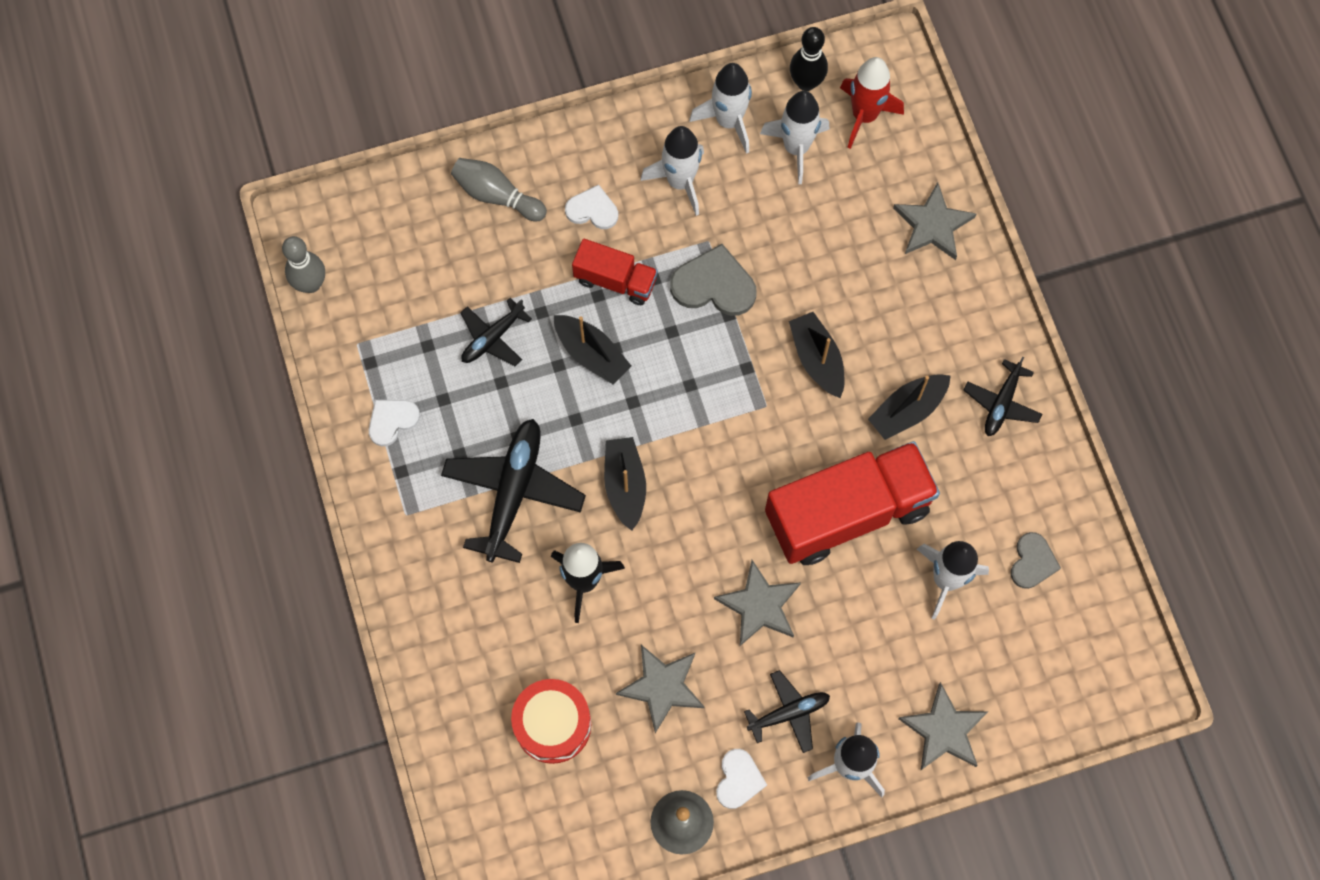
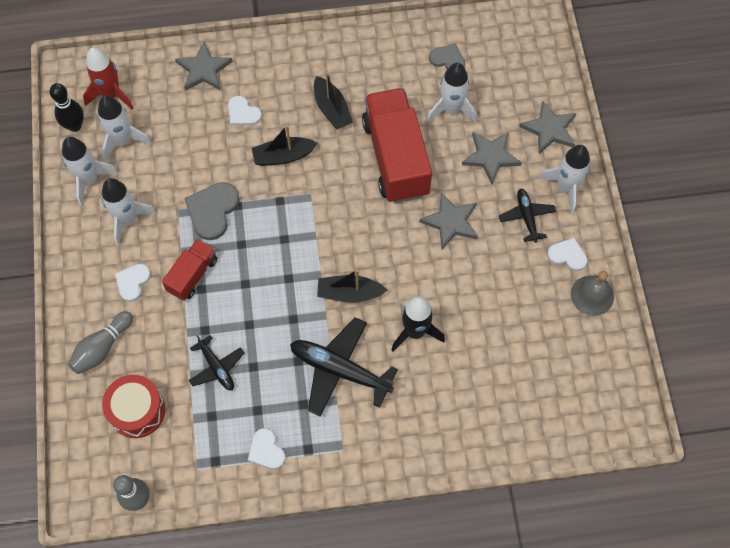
camera: 80 degrees left, 5 degrees down
red drum [511,679,591,764] -> red drum moved to [102,375,165,438]
black boat [554,315,631,385] -> none
grey star [616,645,704,733] -> grey star moved to [462,132,522,184]
black plane [964,357,1042,436] -> none
none -> white heart [228,96,262,125]

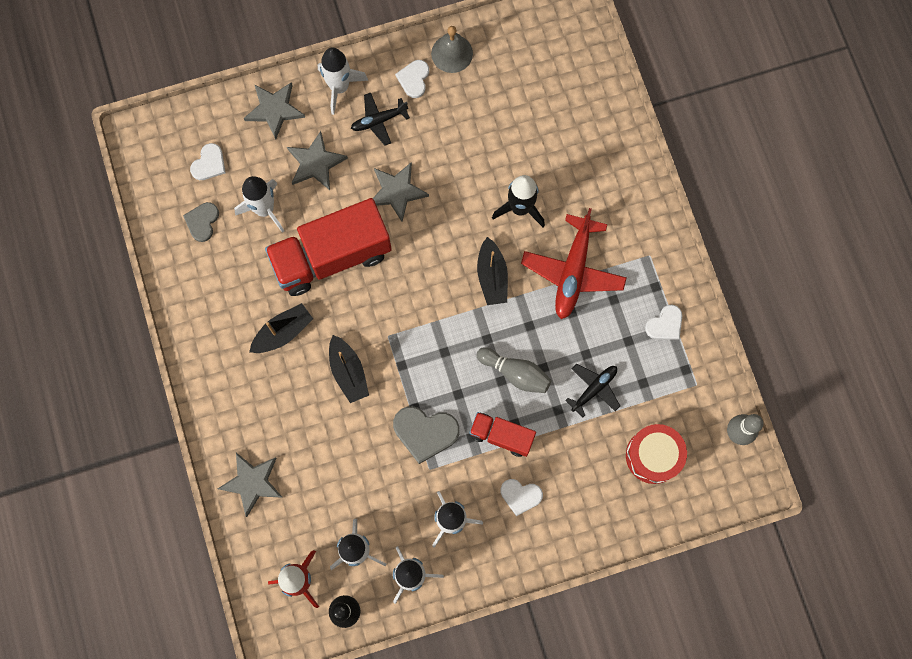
camera: 100 degrees left, 10 degrees up
grey bowling pin [68,311,133,374] -> grey bowling pin moved to [476,347,552,393]
white heart [228,96,262,125] -> white heart moved to [190,143,226,180]
black plane [290,317,398,417] -> red plane [521,208,626,319]

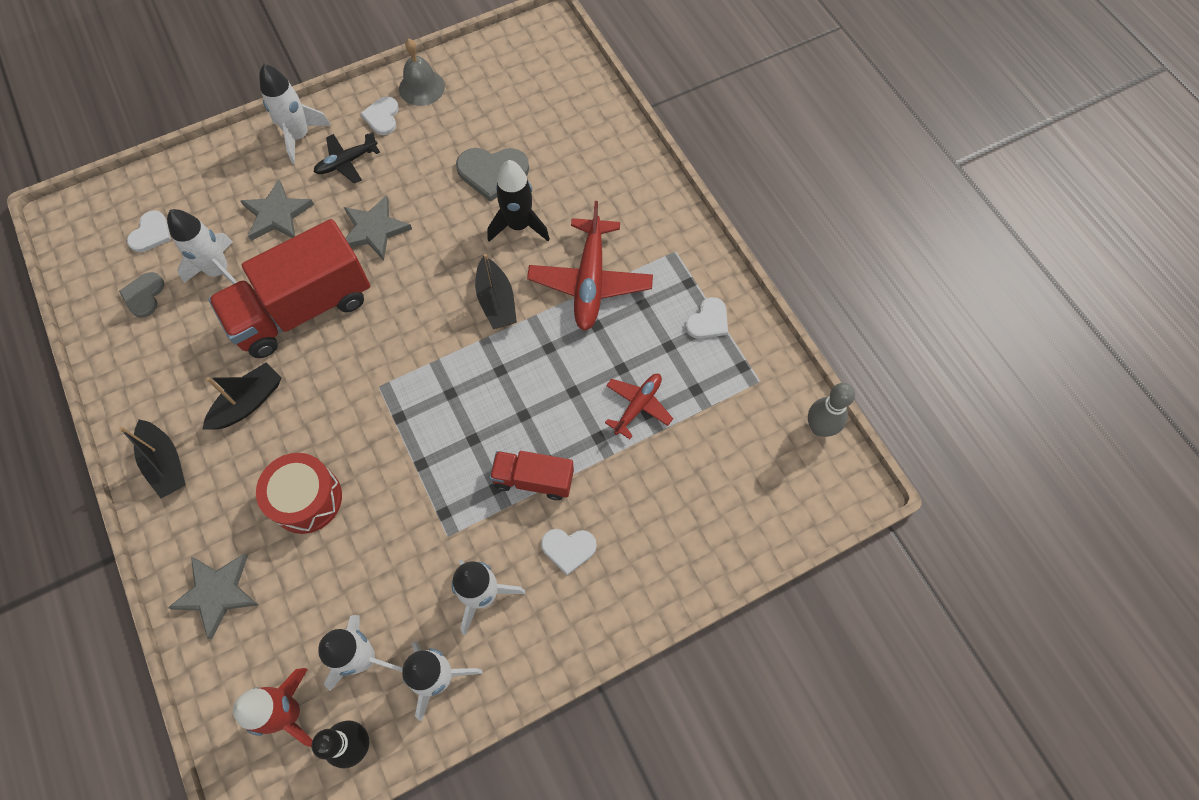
camera: 10 degrees left, 10 degrees down
grey star [244,82,305,139] -> none
black boat [329,335,369,403] -> black boat moved to [119,419,186,498]
grey heart [393,406,460,464] -> grey heart moved to [456,148,529,202]
grey bowling pin [476,347,552,393] -> none
black plane [565,364,620,417] -> red plane [605,374,673,439]
red drum [626,424,687,484] -> red drum moved to [256,453,342,534]

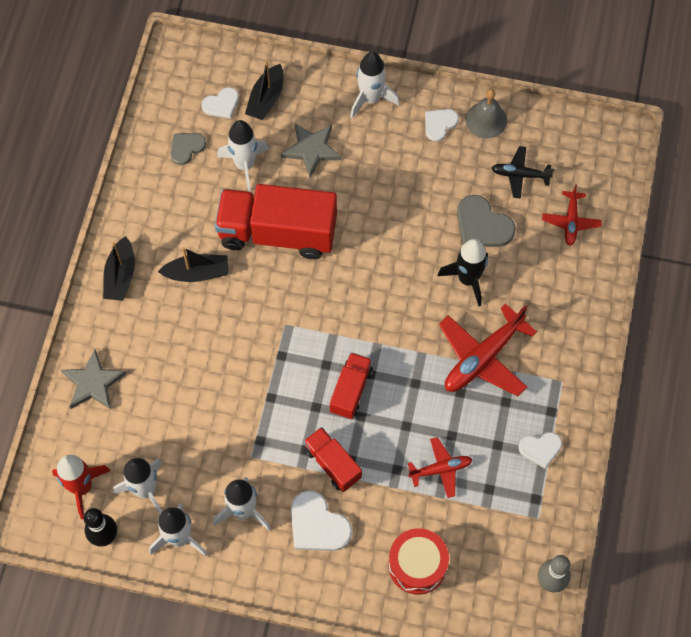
camera: 40 degrees right, 0 degrees up
red drum [256,453,342,534] -> red drum moved to [388,528,449,594]
black plane [314,132,380,184] -> black plane moved to [492,146,554,199]
grey star [344,195,412,260] -> none
black boat [475,254,517,329] -> black boat moved to [245,61,284,120]
white heart [541,529,597,575] -> white heart [291,490,352,551], size x1.58
none -> red truck [330,352,373,419]
none -> red plane [542,184,602,246]

